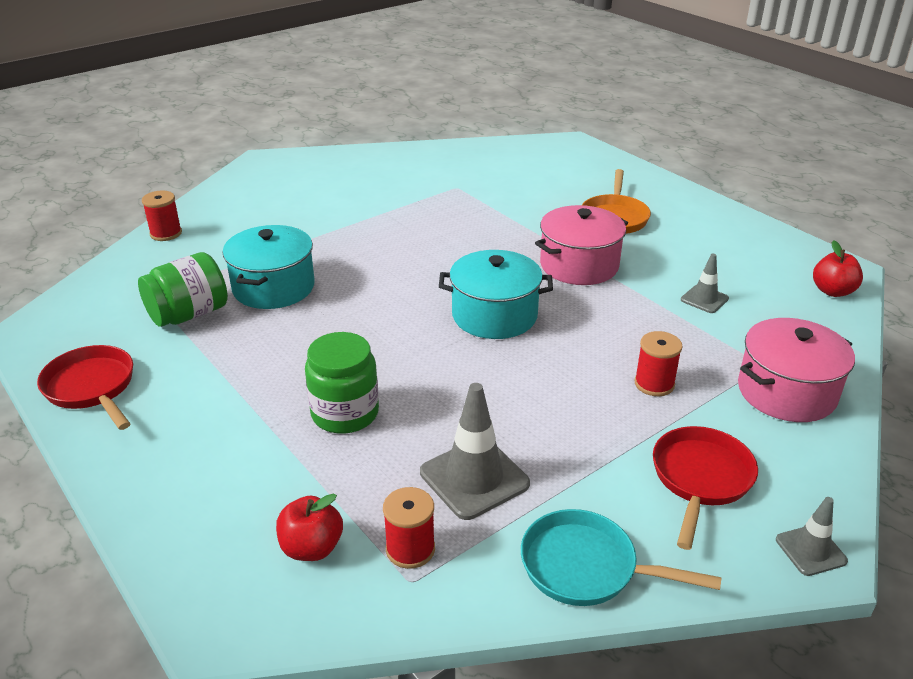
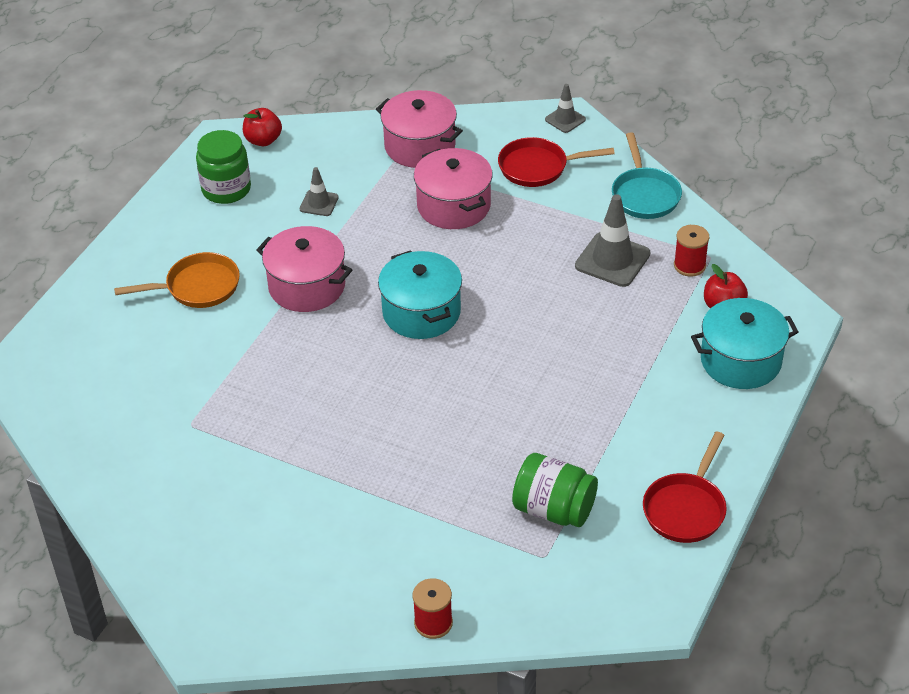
camera: 115 degrees left, 10 degrees up
turquoise pot [223,225,315,309] -> turquoise pot moved to [691,298,798,389]
green jar [305,332,379,434] -> green jar moved to [196,130,251,204]
red spool [634,331,683,396] -> pink pot [414,148,493,229]

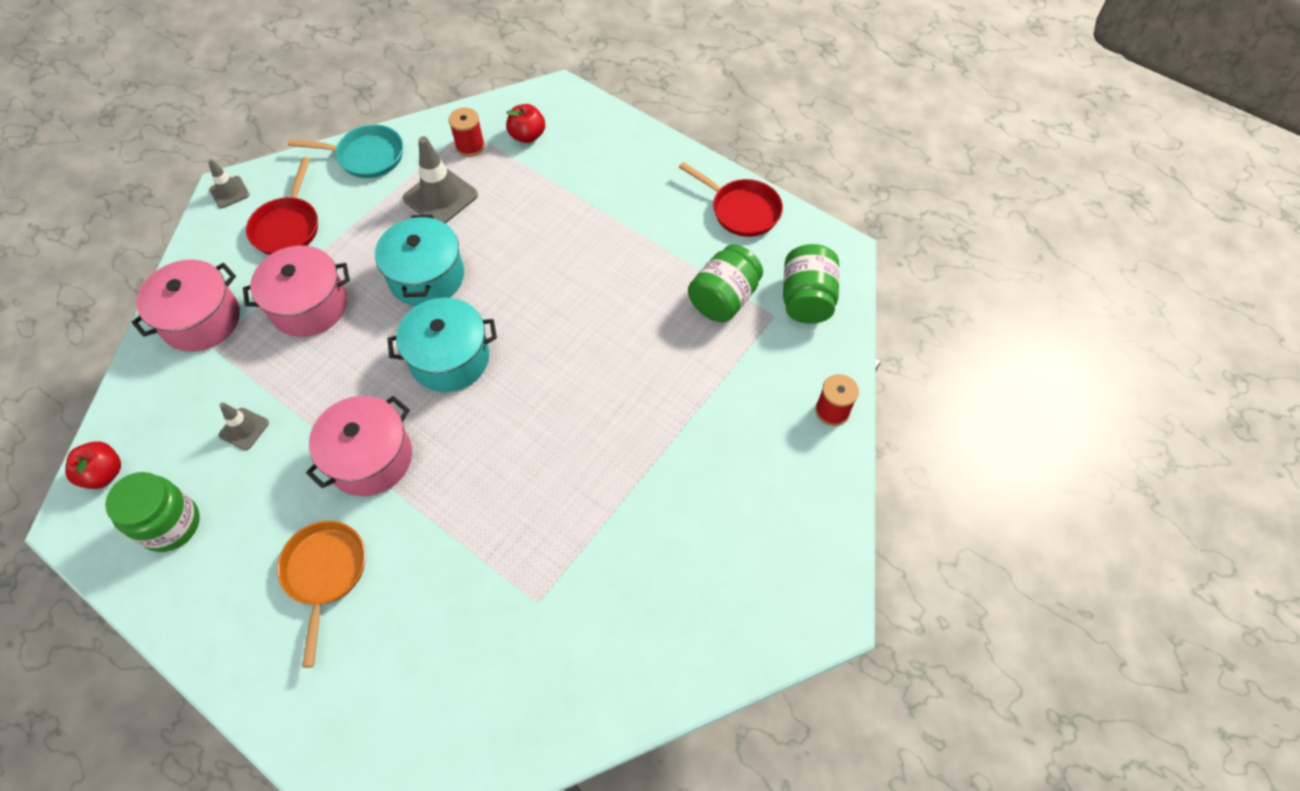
camera: 80 degrees left, 15 degrees up
turquoise pot [691,298,798,389] -> turquoise pot moved to [375,214,464,306]
none -> green jar [783,244,839,324]

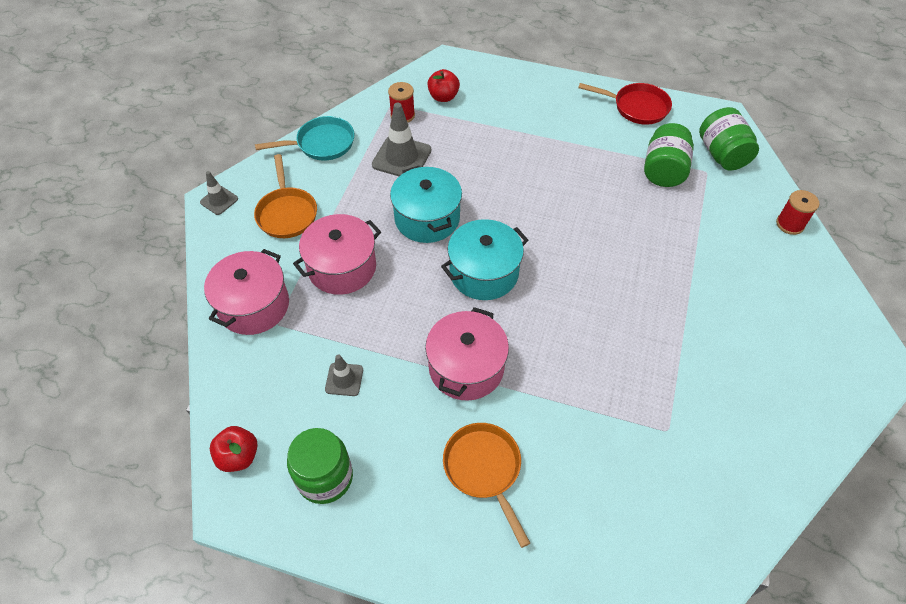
camera: 20 degrees left, 5 degrees down
red pan [246,157,318,255] -> orange pan [254,154,317,238]

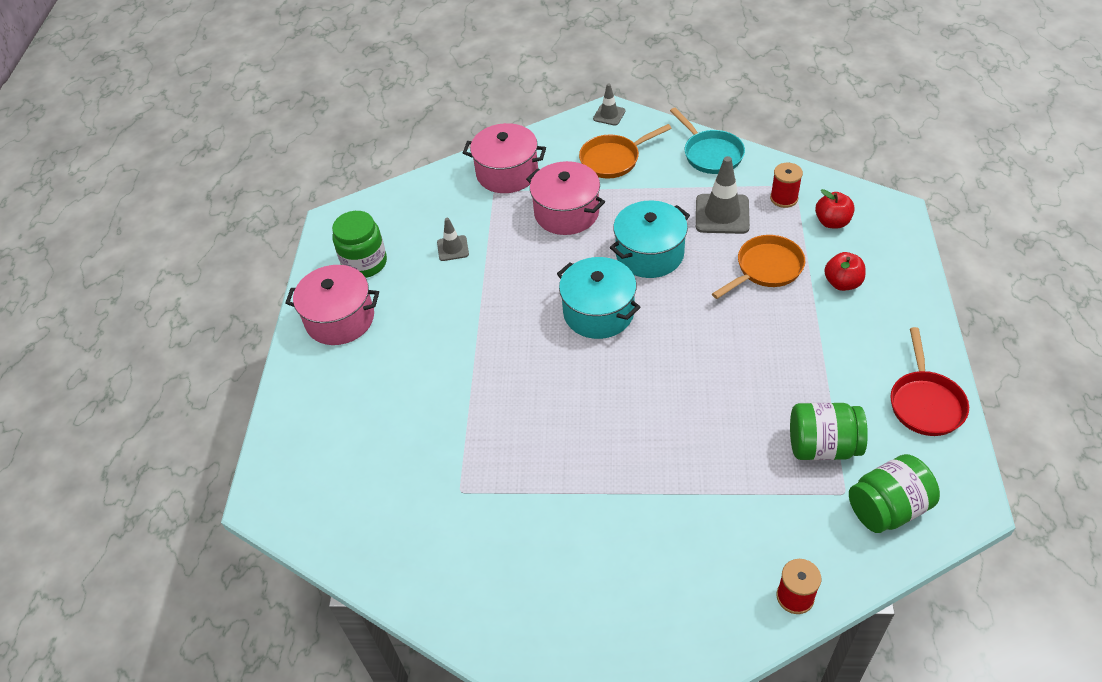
camera: 80 degrees right, 5 degrees down
red apple [210,426,258,472] -> red apple moved to [824,252,866,291]
pink pot [425,307,509,401] -> pink pot moved to [285,265,379,345]
orange pan [443,423,530,548] -> orange pan moved to [712,235,805,299]

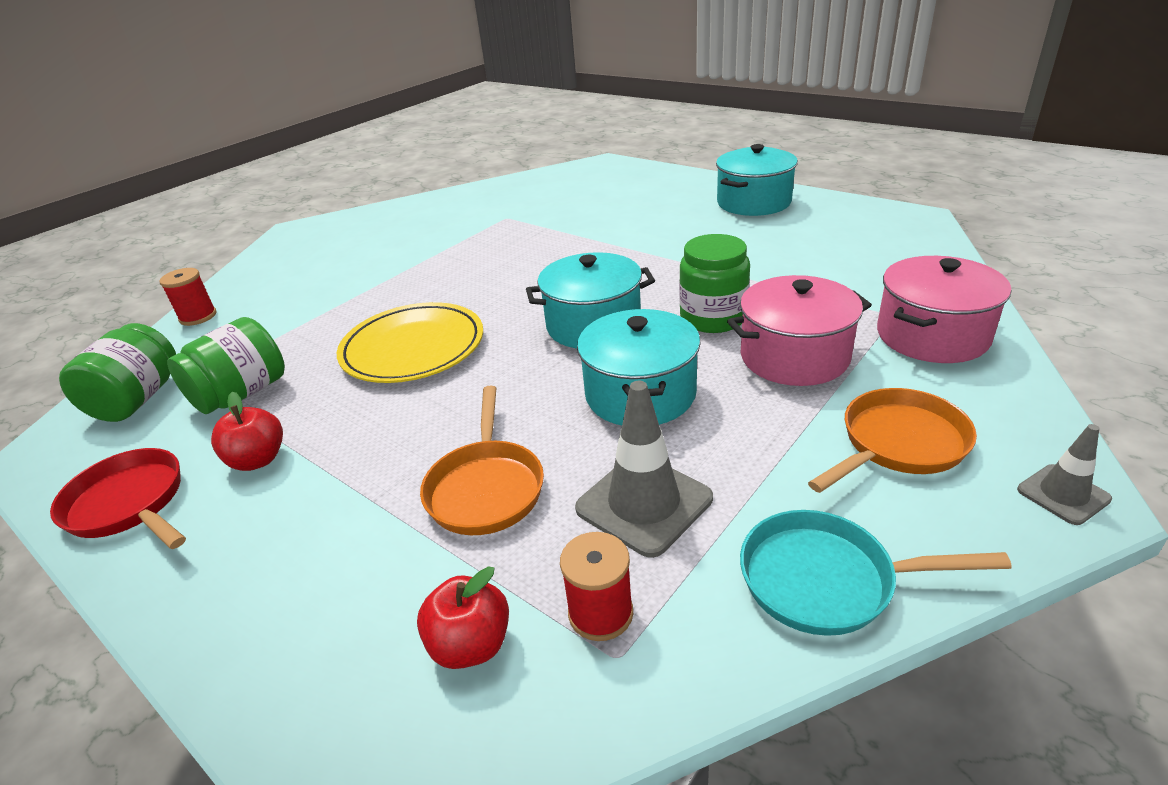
camera: 125 degrees right, 15 degrees down
pink pot [285,265,379,345] -> turquoise pot [716,144,798,216]
green jar [332,211,387,278] -> green jar moved to [679,234,750,333]
grey traffic cone [437,218,469,261] -> none
orange pan [579,124,672,178] -> orange pan turned 45 degrees clockwise [808,388,977,493]
red apple [824,252,866,291] -> red apple moved to [211,392,283,471]
none -> yellow plate [337,302,483,383]

